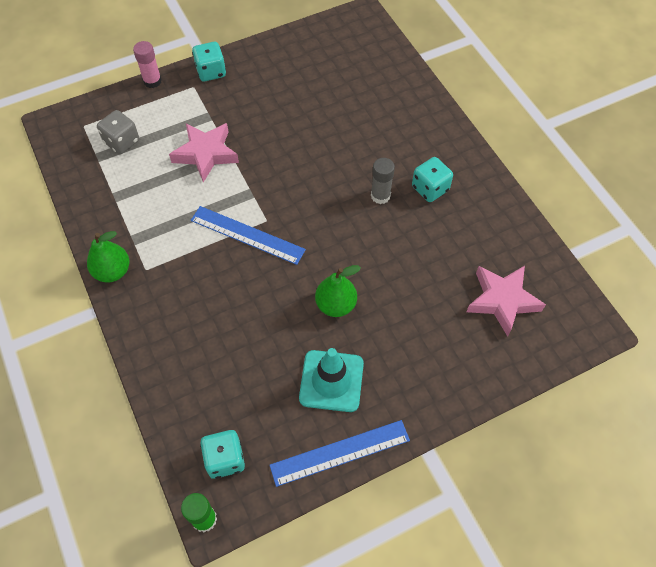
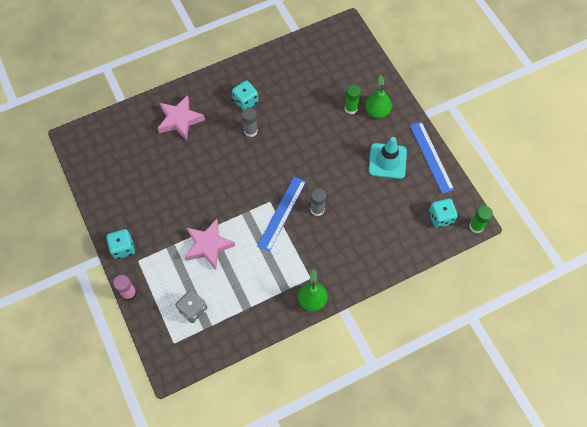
camera: 90 degrees left, 5 degrees up
green pear [315,265,361,317] -> green pear moved to [366,75,392,119]
pink star [467,266,546,337] -> pink star moved to [158,95,205,141]
none -> grey glue stick [310,188,326,216]
none -> green glue stick [344,84,361,115]

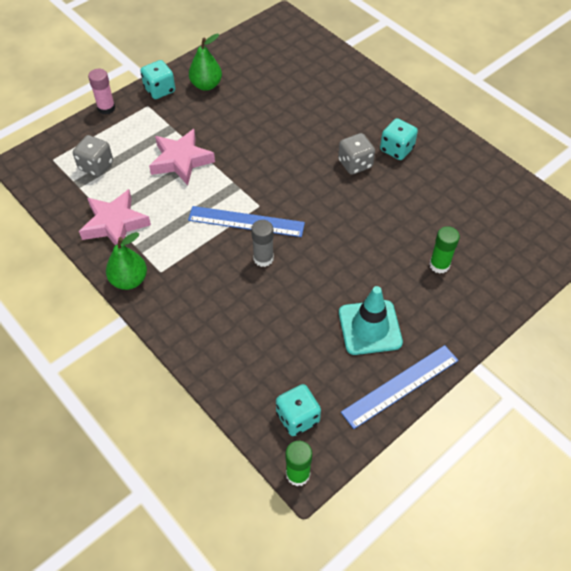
camera: 75 degrees right, 10 degrees down
pink star [158,95,205,141] -> pink star moved to [79,189,151,246]
grey glue stick [242,108,258,137] -> grey dice [338,133,375,175]
green pear [366,75,392,119] -> green pear moved to [189,34,222,91]

